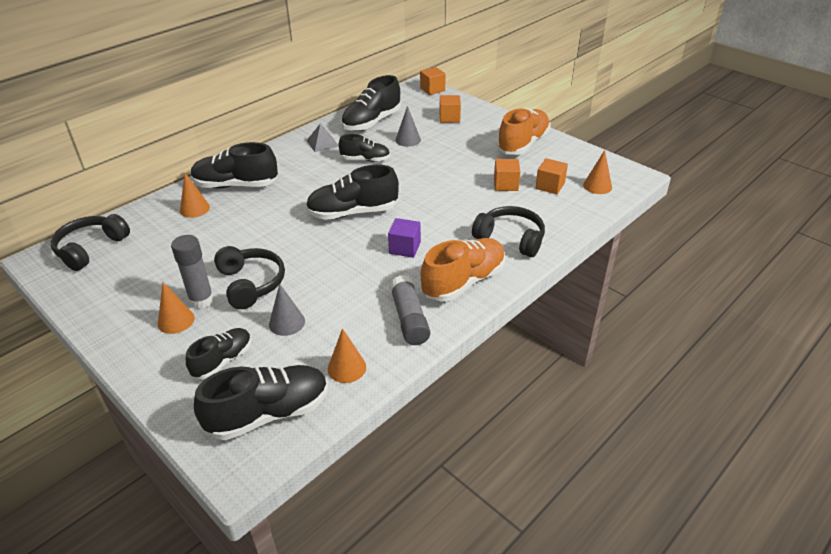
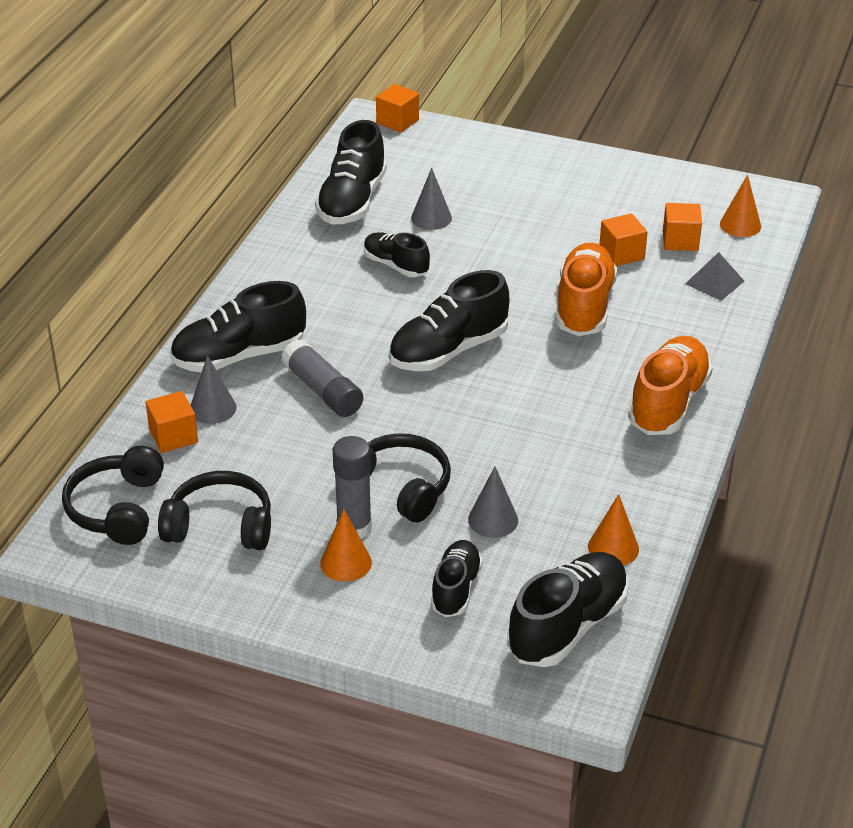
camera: 25 degrees left, 0 degrees up
orange cone [180,173,210,218] -> grey cone [191,355,236,424]
grey pyramid [306,123,339,152] -> grey pyramid moved to [685,252,744,301]
black shoe [339,134,390,162] -> black shoe turned 120 degrees counterclockwise [364,232,430,277]
purple cube [388,218,421,258] -> none
grey glue stick [390,275,430,345] -> grey glue stick moved to [281,339,363,417]
orange cube [439,95,461,123] -> orange cube moved to [146,391,198,453]
black headphones [472,206,545,257] -> black headphones moved to [158,471,271,550]
orange shoe [497,108,550,155] -> orange shoe moved to [556,243,617,336]

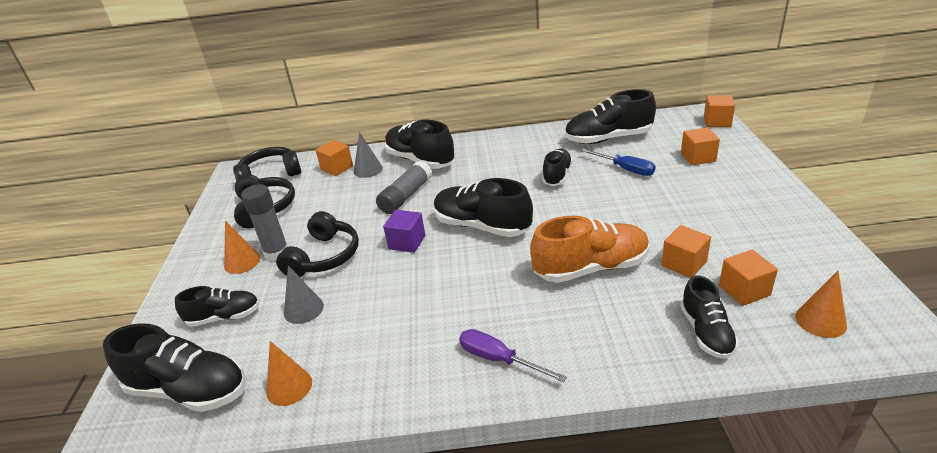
camera: 70 degrees right, 5 degrees down
grey cone [411,168,452,230] -> blue screwdriver [581,148,656,176]
orange shoe [628,336,713,435] -> purple screwdriver [459,329,567,382]
grey pyramid [685,252,744,301] -> black shoe [681,275,739,359]
none -> purple cube [383,210,425,253]
none -> orange cube [681,127,720,165]

